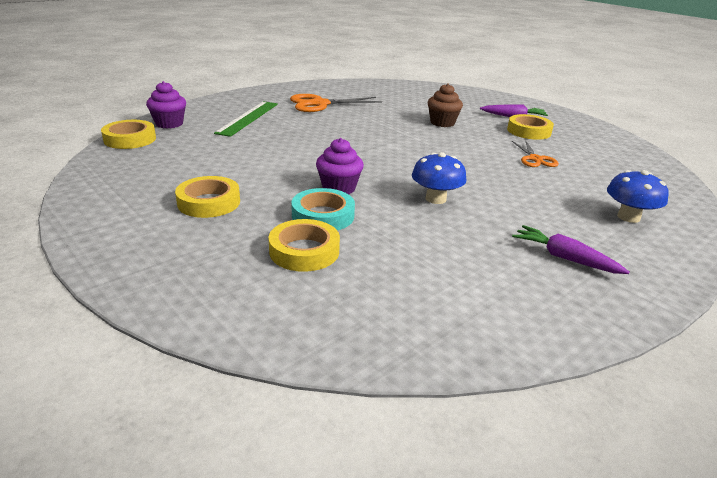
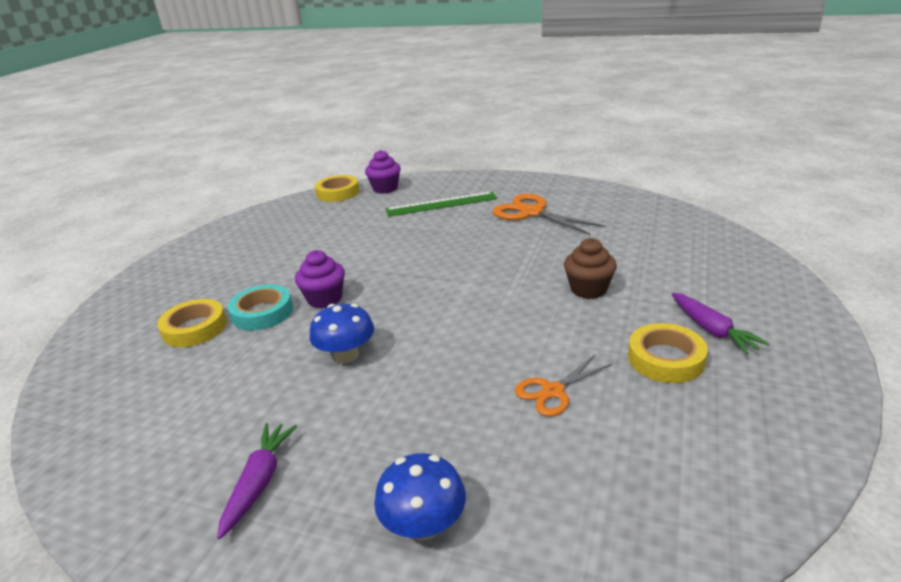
camera: 65 degrees right, 0 degrees up
yellow tape [175,176,240,218] -> none

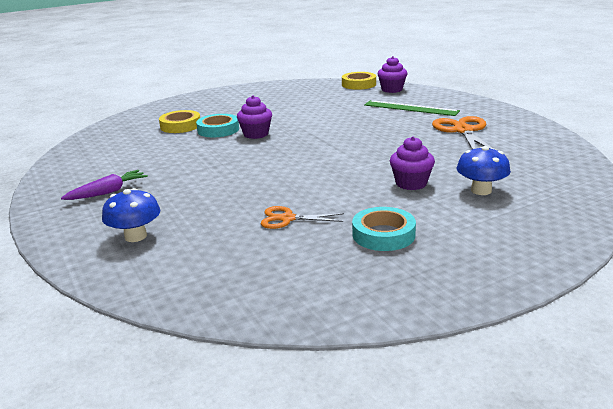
camera: 40 degrees right, 5 degrees down
blue mushroom [309,304,374,363] -> blue mushroom moved to [457,146,511,195]
brown cupcake [564,238,617,299] -> purple cupcake [390,136,435,190]
yellow tape [628,323,708,383] -> turquoise tape [352,207,416,251]
purple carrot [672,293,770,355] -> none

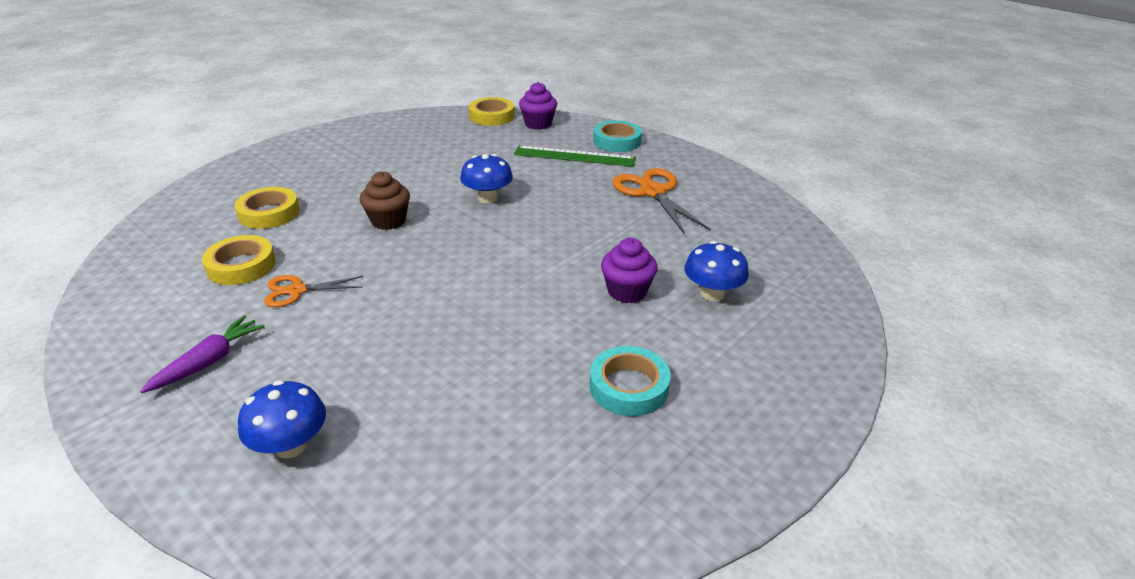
camera: 20 degrees left, 10 degrees up
turquoise tape [196,114,239,137] -> turquoise tape moved to [593,120,642,152]
purple cupcake [237,96,272,139] -> brown cupcake [360,171,410,230]
orange scissors [261,206,344,229] -> orange scissors moved to [264,275,363,307]
none -> yellow tape [202,235,276,285]
none -> blue mushroom [460,154,513,203]

